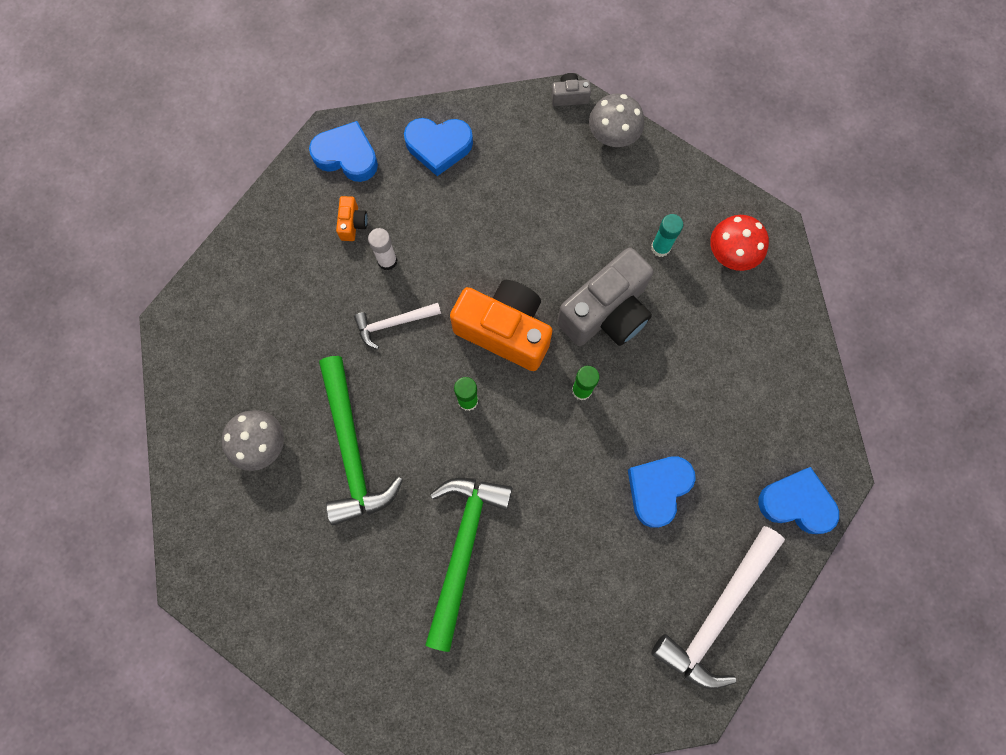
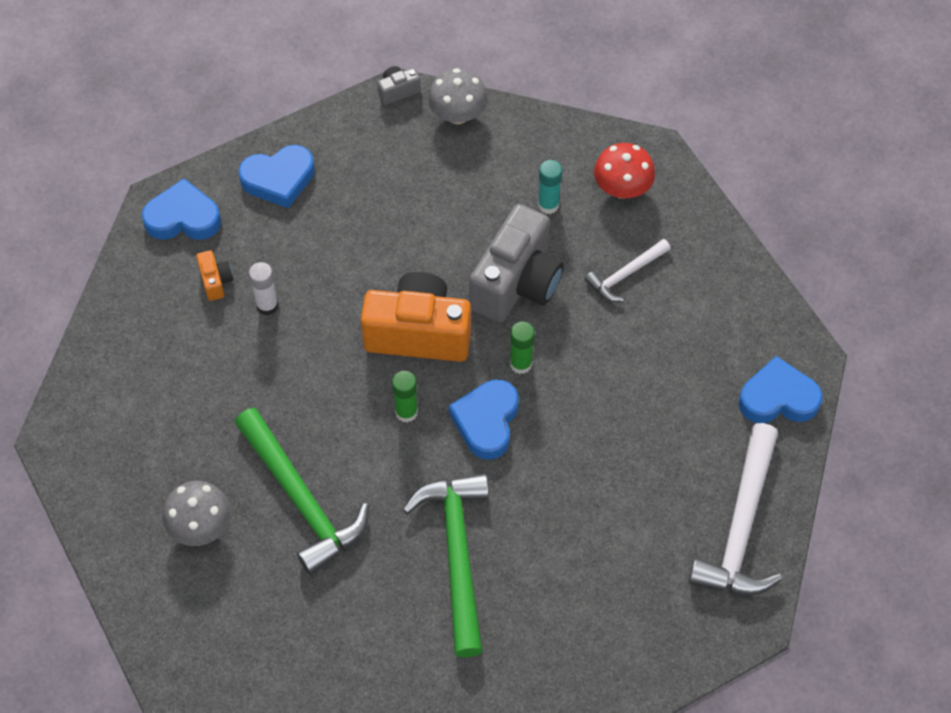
camera: 20 degrees left, 15 degrees down
white hammer [354,303,441,349] -> white hammer moved to [584,239,671,302]
blue heart [628,456,696,528] -> blue heart moved to [449,380,519,460]

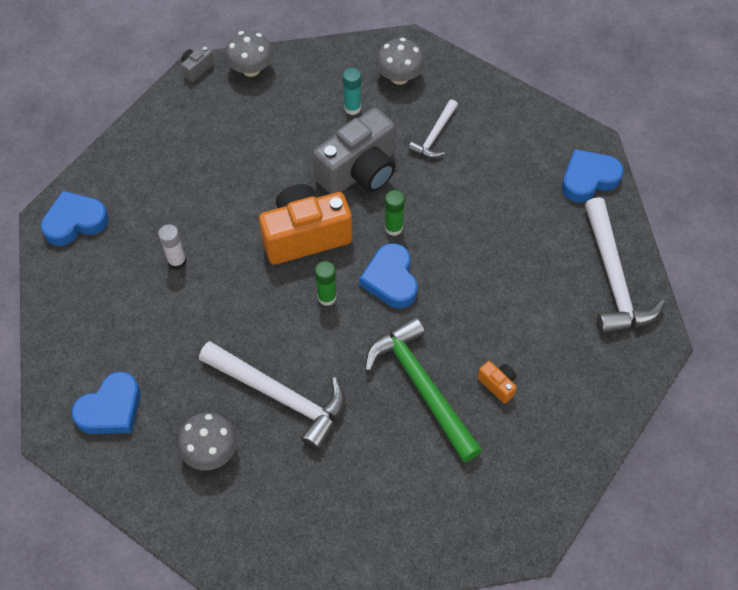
camera: 25 degrees left, 0 degrees up
orange camera [196,250,233,301] -> orange camera moved to [478,361,517,404]
green hammer [235,408,369,575] -> white hammer [199,341,345,451]
blue heart [239,145,315,208] -> blue heart moved to [72,372,140,434]
grey camera [469,204,564,323] -> grey camera turned 45 degrees clockwise [313,108,395,194]
red mushroom [594,143,655,199] -> grey mushroom [376,38,425,85]

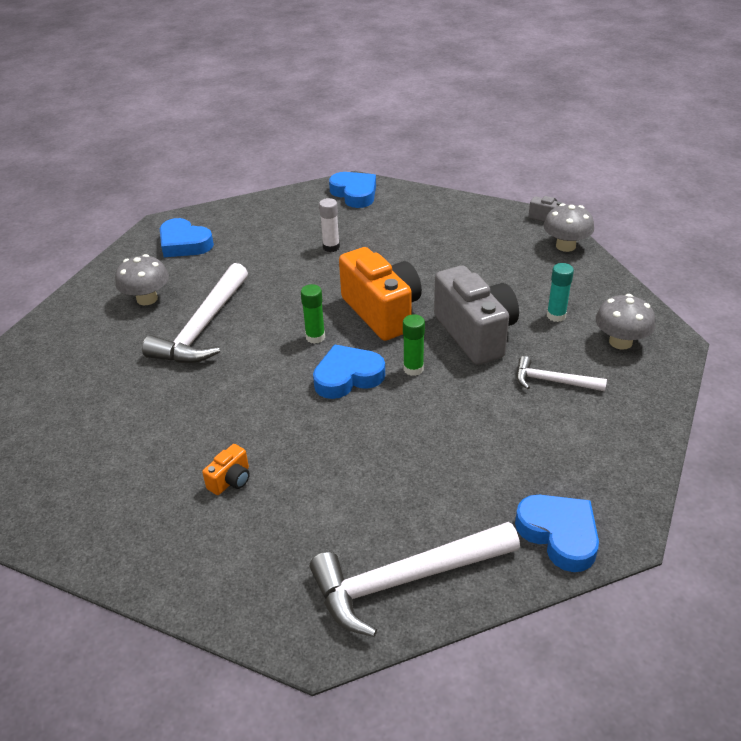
camera: 80 degrees right, 20 degrees down
grey camera [313,108,395,194] -> grey camera turned 150 degrees counterclockwise [434,265,519,365]
green hammer [365,316,482,463] -> none

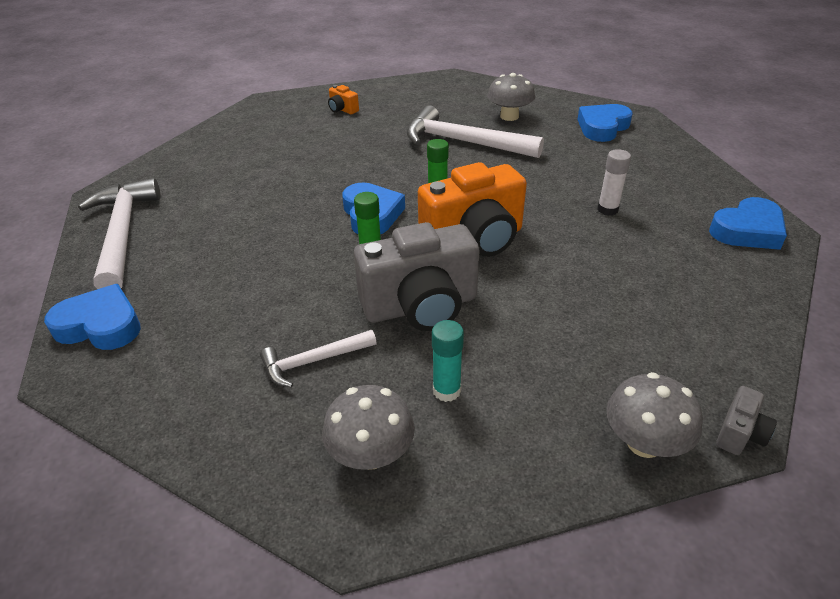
camera: 95 degrees right, 0 degrees up
orange camera [202,444,250,495] -> orange camera moved to [328,85,359,114]
blue heart [515,495,599,572] -> blue heart turned 135 degrees counterclockwise [44,284,141,350]
white hammer [516,356,607,391] -> white hammer turned 135 degrees counterclockwise [260,330,377,388]

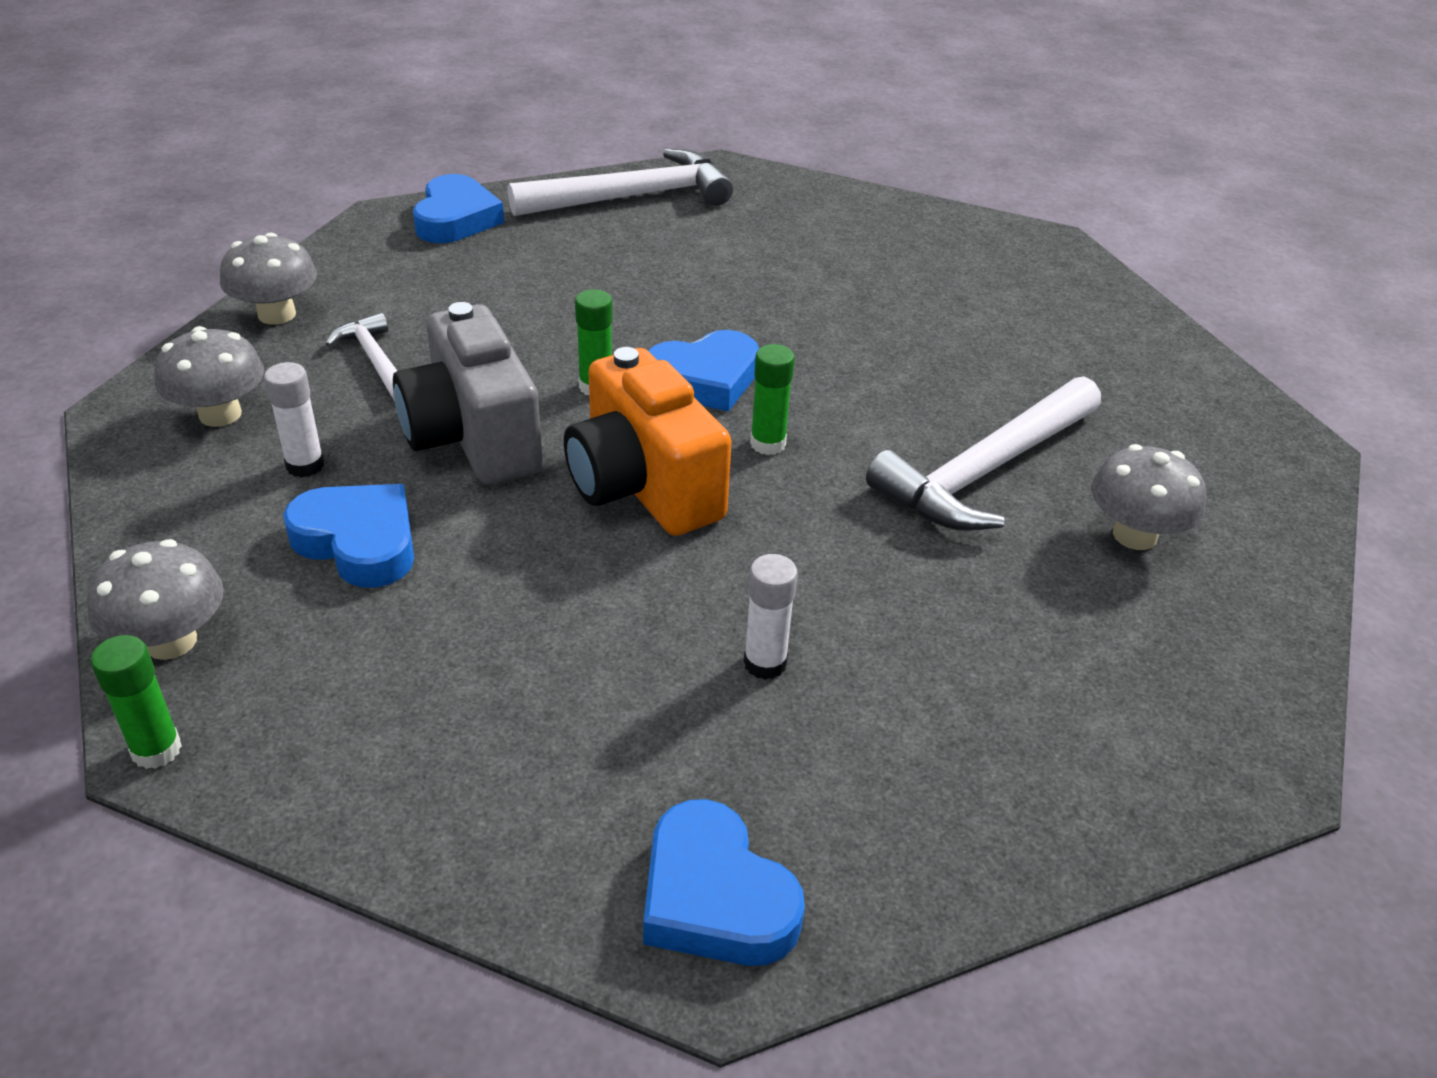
camera: 80 degrees right, 0 degrees up
orange camera [328,85,359,114] -> none
white hammer [407,105,544,158] -> white hammer turned 150 degrees counterclockwise [866,376,1101,531]
turquoise glue stick [432,320,464,402] -> white glue stick [264,362,324,478]
blue heart [577,104,633,142] -> blue heart moved to [283,484,414,588]
grey camera [716,386,777,455] -> green glue stick [91,635,182,769]
none -> grey mushroom [220,233,317,325]

